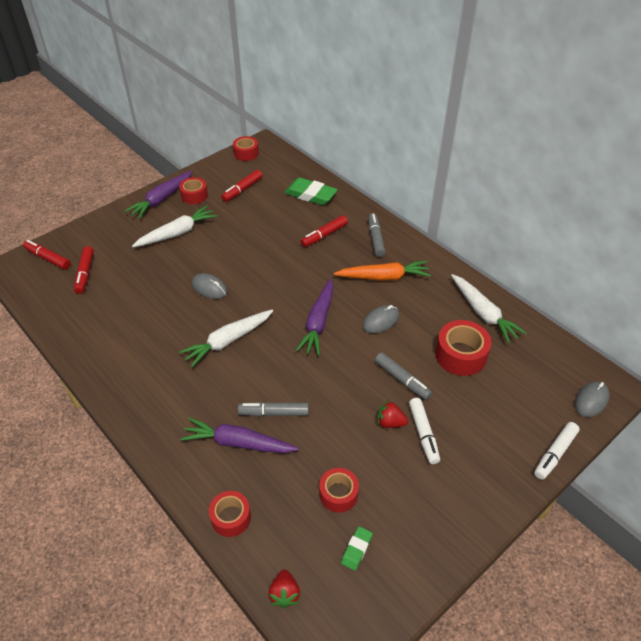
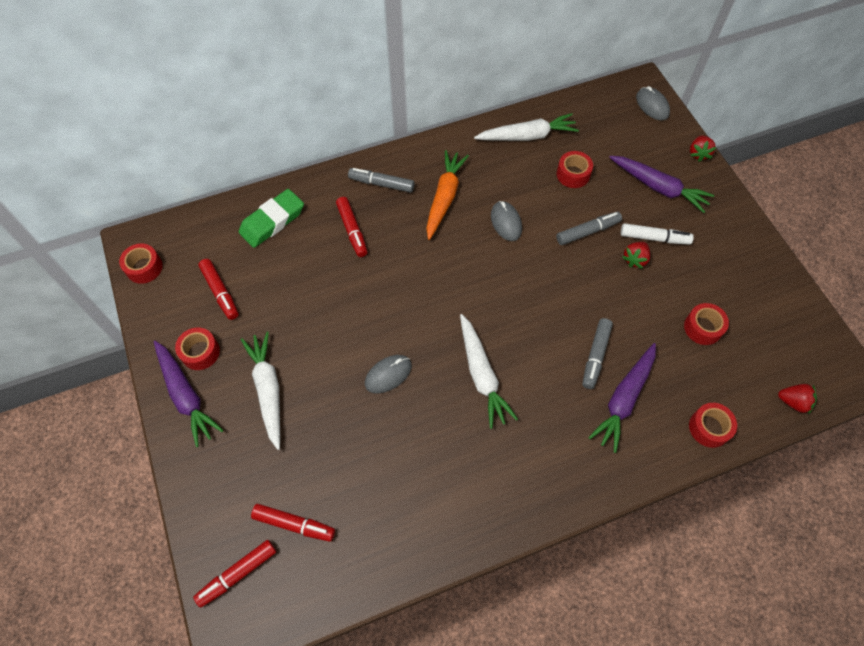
camera: 70 degrees left, 15 degrees up
purple carrot [296,279,334,356] -> purple carrot moved to [609,156,714,213]
green eraser [341,526,373,571] -> none
red tape [435,320,491,376] -> red tape [557,151,593,188], size x0.65
white marker [534,422,580,480] -> red strawberry [690,135,717,162]

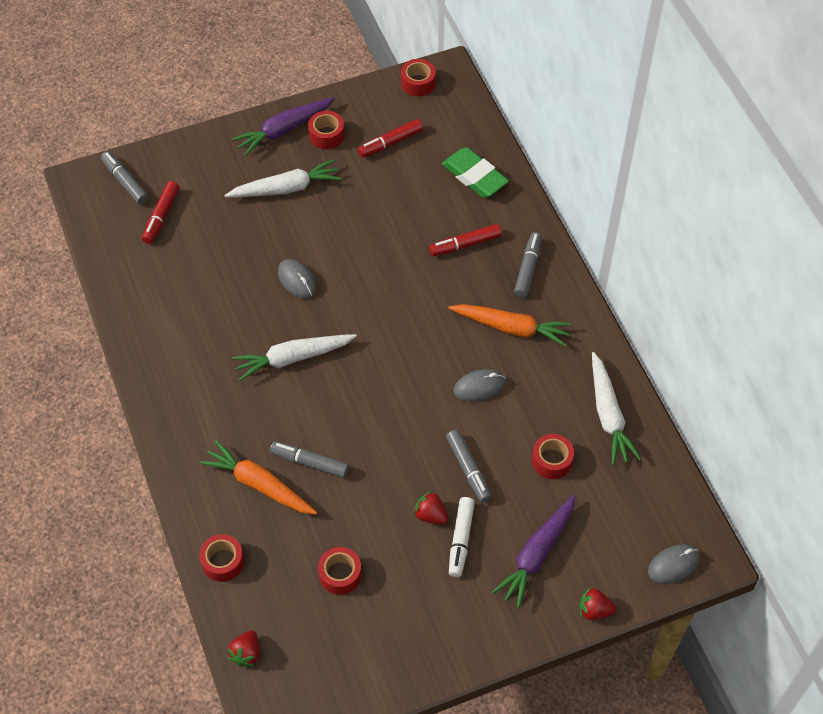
camera: 90 degrees right, 5 degrees down
red marker [193,540,276,608] -> grey marker [101,151,149,204]
purple carrot [588,343,656,453] -> orange carrot [199,440,317,515]

